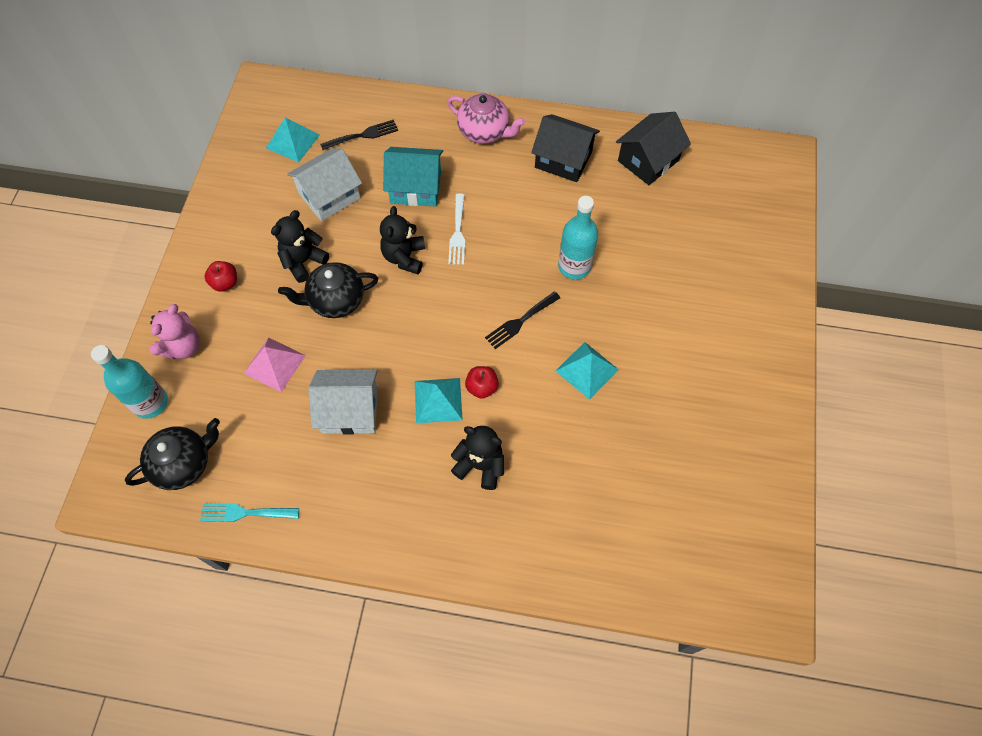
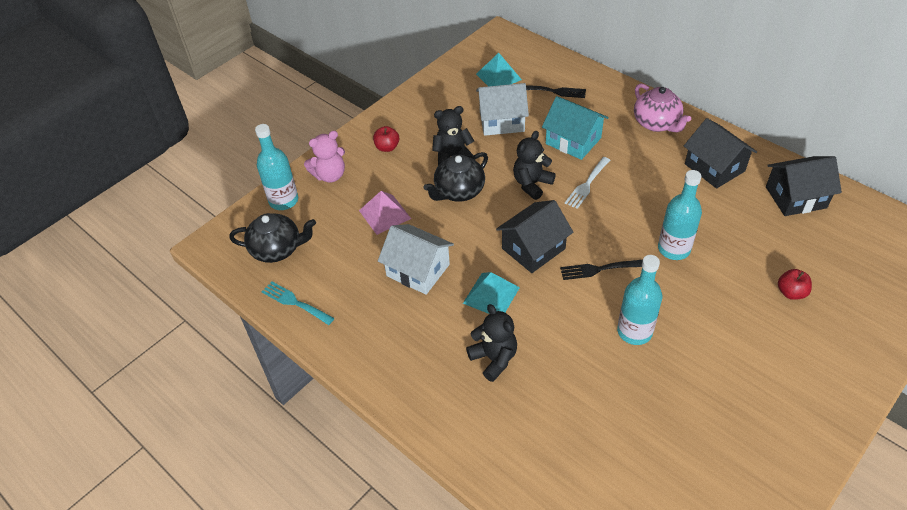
camera: 35 degrees right, 15 degrees down
black teapot [278,262,378,318] -> black teapot turned 60 degrees counterclockwise [423,152,488,202]
red apple [465,366,499,399] -> red apple moved to [778,269,812,300]
turquoise pyramid [556,342,619,400] -> turquoise bottle [617,255,662,345]
none -> black house [496,200,573,273]

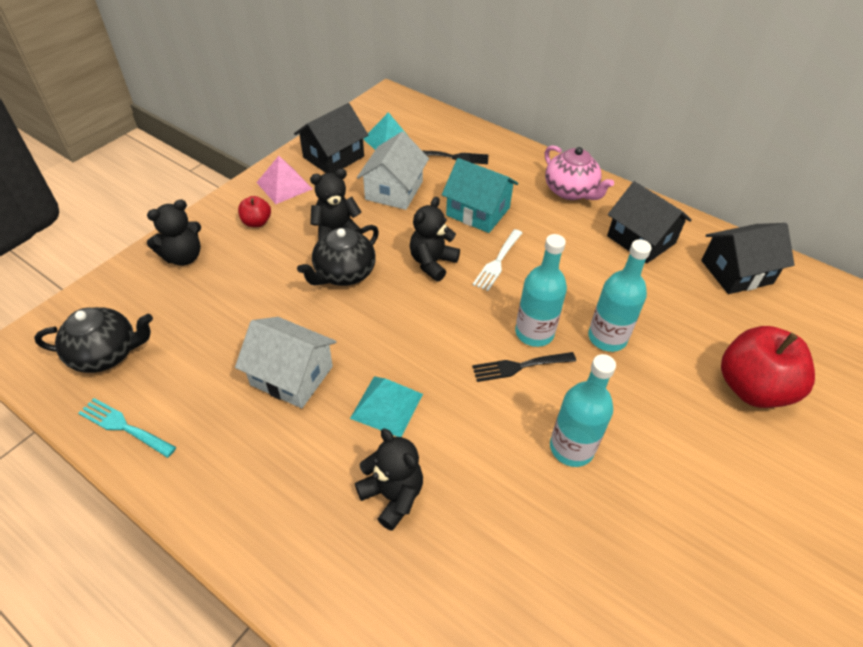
camera: 10 degrees left, 0 degrees up
turquoise bottle [255,124,298,210] -> turquoise bottle moved to [515,234,567,347]
pink teddy bear [304,131,345,183] -> black teddy bear [147,199,201,266]
pink pyramid [359,191,411,235] -> pink pyramid moved to [256,156,312,204]
white house [476,83,529,136] -> white house turned 60 degrees counterclockwise [357,131,429,210]
black house [496,200,573,273] -> black house moved to [294,103,368,173]
red apple [778,269,812,300] -> red apple [721,326,815,408], size x2.12

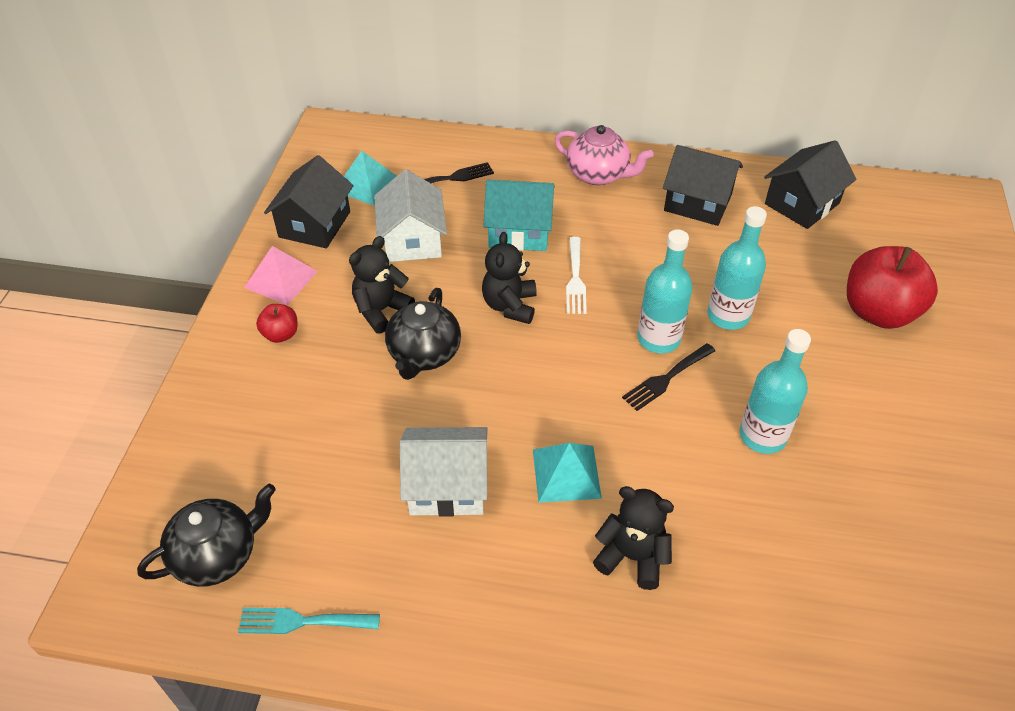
camera: 25 degrees left, 0 degrees up
black teddy bear [147,199,201,266] -> none

